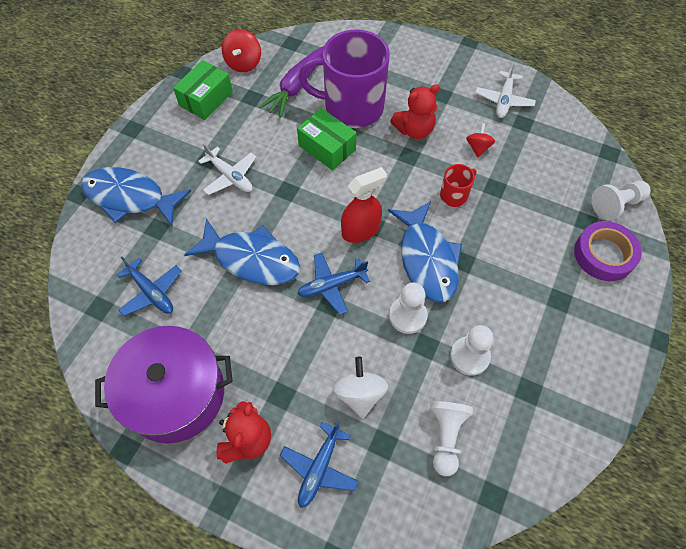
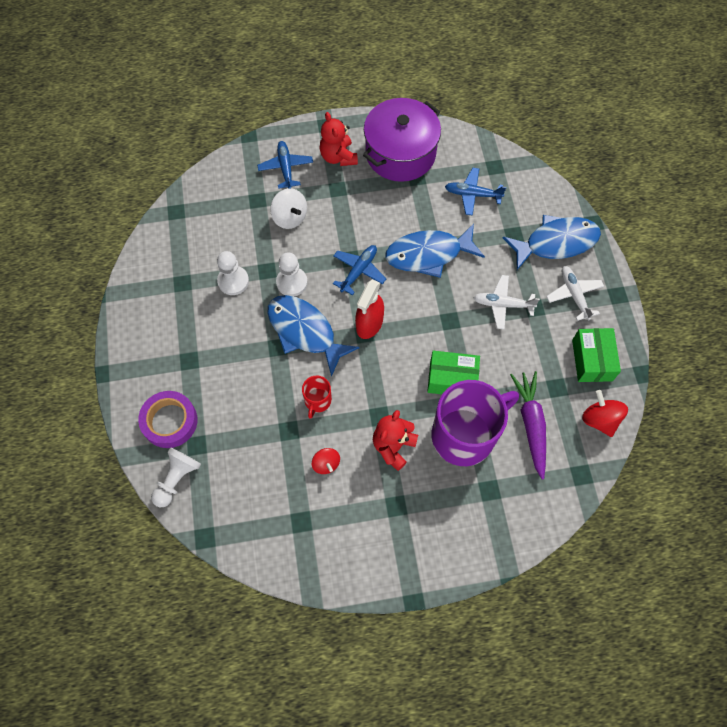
camera: 145 degrees right, 5 degrees up
white pawn [430,401,473,476] -> none
white plane [475,62,536,118] -> white plane moved to [546,266,604,321]

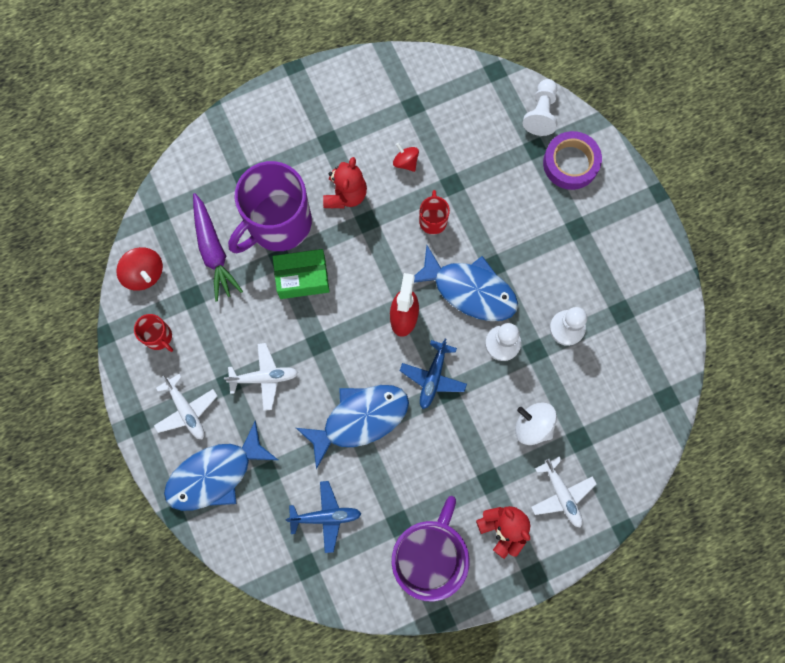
camera: 165 degrees right, 10 degrees up
blue plane [257,141,313,189] -> white plane [531,456,597,528]
purple pot [363,98,441,182] -> purple mug [392,496,470,602]
green box [572,328,621,382] -> red mug [134,314,173,352]

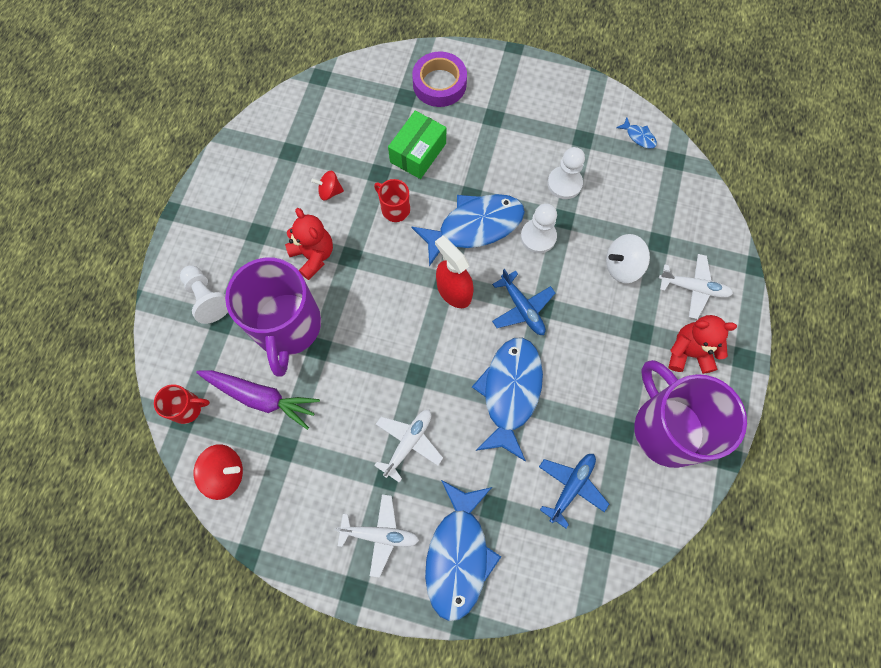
camera: 50 degrees left, 5 degrees down
red mug [134,314,173,352] -> red mug moved to [154,384,210,424]
green box [273,249,330,299] -> green box moved to [388,111,446,179]
white pawn [523,79,557,136] -> white pawn moved to [180,265,228,324]
none -> blue fish [616,118,657,149]

